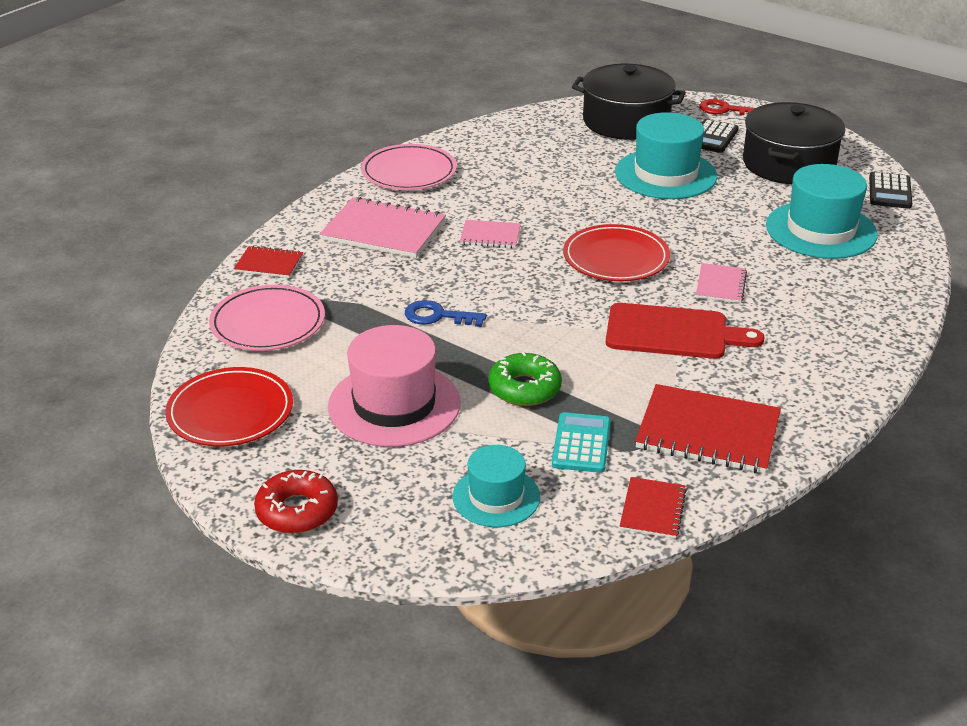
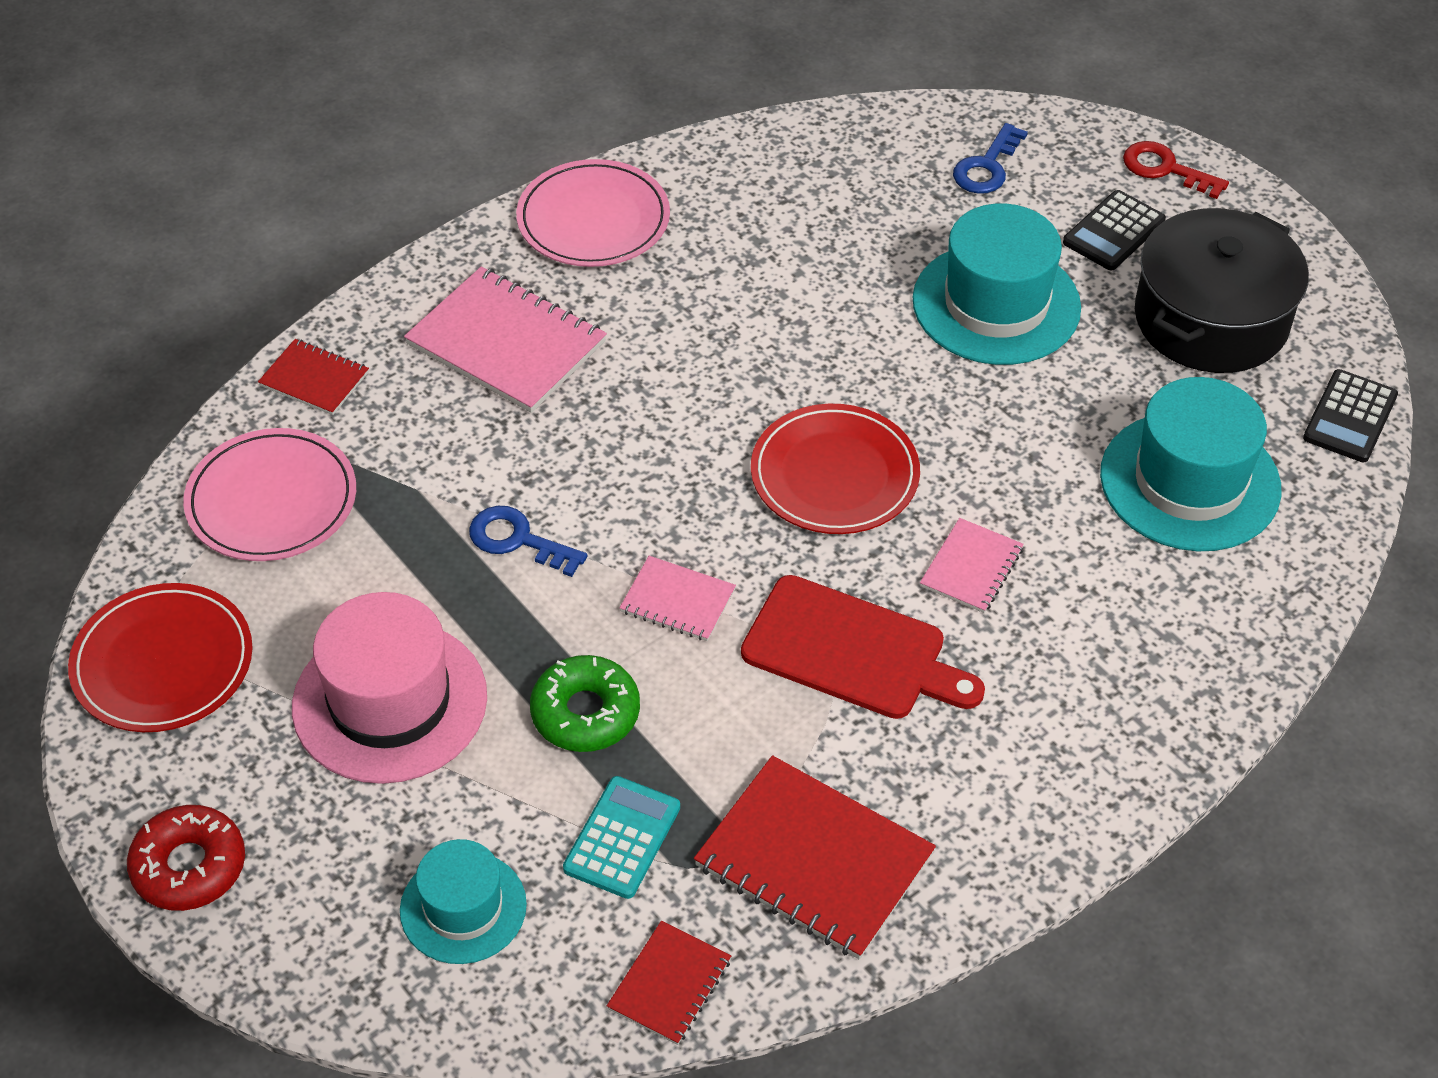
camera: 15 degrees right, 15 degrees up
pink notebook [460,220,521,248] -> pink notebook moved to [619,556,736,641]
black pot [572,64,686,140] -> blue key [953,123,1028,194]

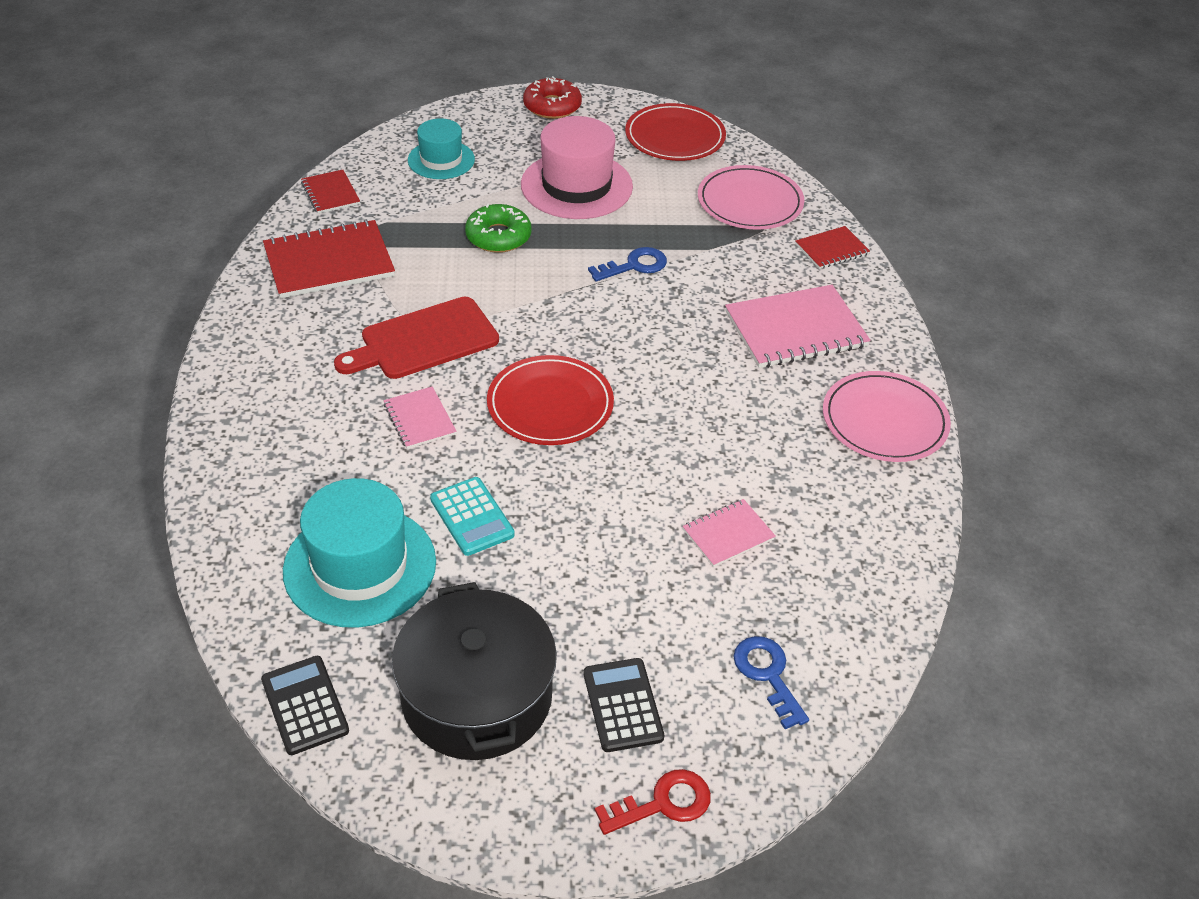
camera: 125 degrees right, 5 degrees down
turquoise calculator [563,776,680,899] -> turquoise calculator moved to [430,477,515,556]
pink notebook [619,556,736,641] -> pink notebook moved to [682,499,776,567]
turquoise hat [913,203,1081,365] -> none

